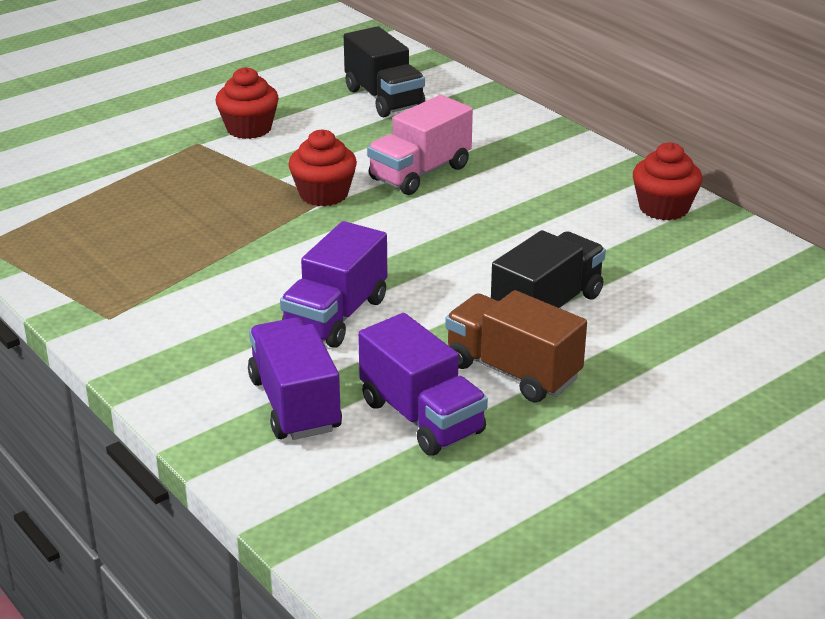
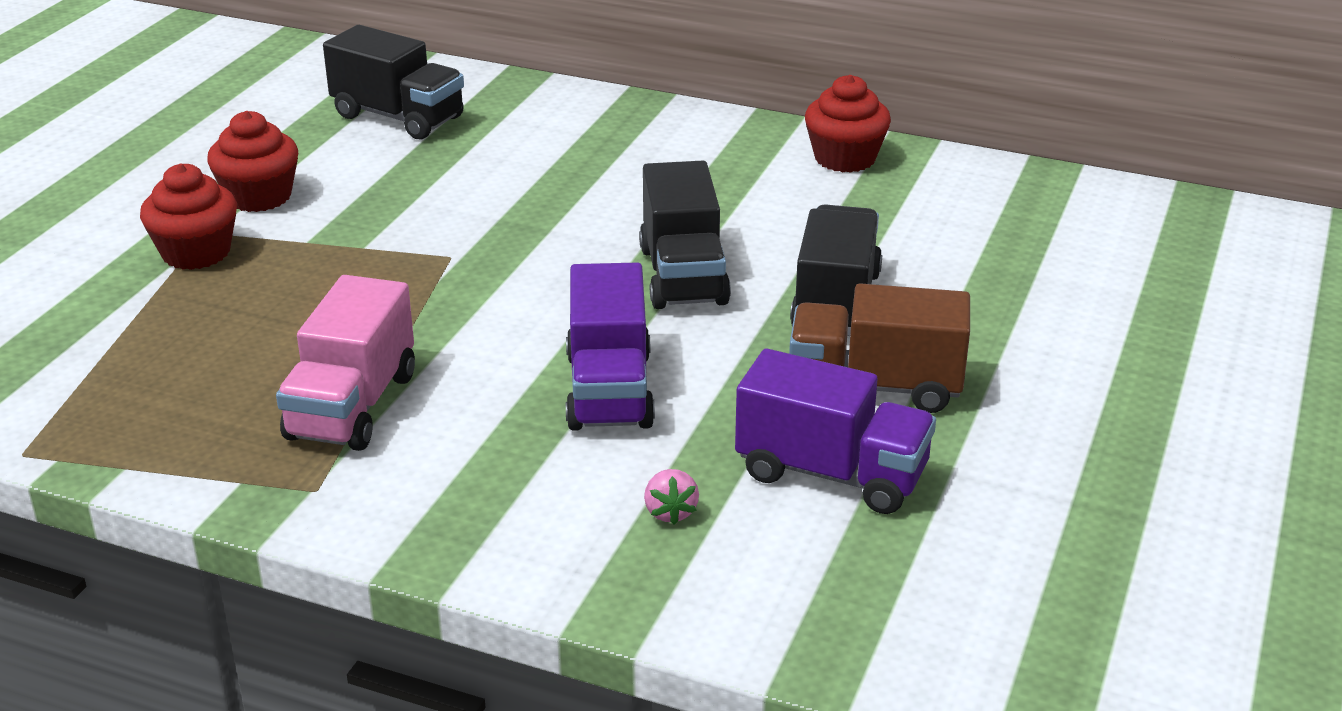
camera: 30 degrees left, 0 degrees up
purple truck [248,318,342,440] -> pink strawberry [644,469,699,525]
red cupcake [289,129,357,207] -> red cupcake moved to [140,164,237,270]
pink truck [367,95,473,195] -> pink truck moved to [276,275,415,451]
none -> black truck [639,161,731,309]

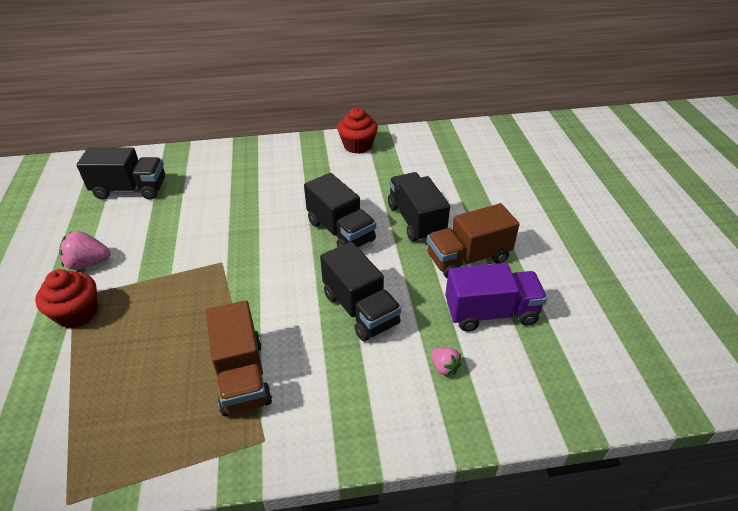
camera: 30 degrees left, 10 degrees up
red cupcake [207,111,298,212] -> pink strawberry [59,231,110,270]
pink truck [276,275,415,451] -> brown truck [206,300,272,416]
purple truck [566,262,655,431] -> black truck [320,242,401,342]

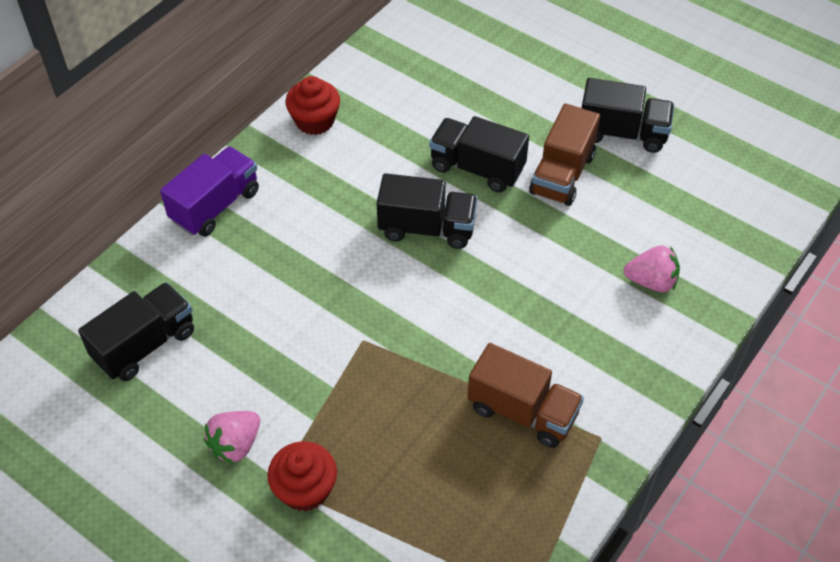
camera: 45 degrees left, 10 degrees up
black truck [320,242,401,342] -> black truck moved to [582,78,674,153]
pink strawberry [431,348,462,376] -> pink strawberry [624,245,680,292], size x1.64
purple truck [445,263,547,331] -> purple truck moved to [160,146,259,237]

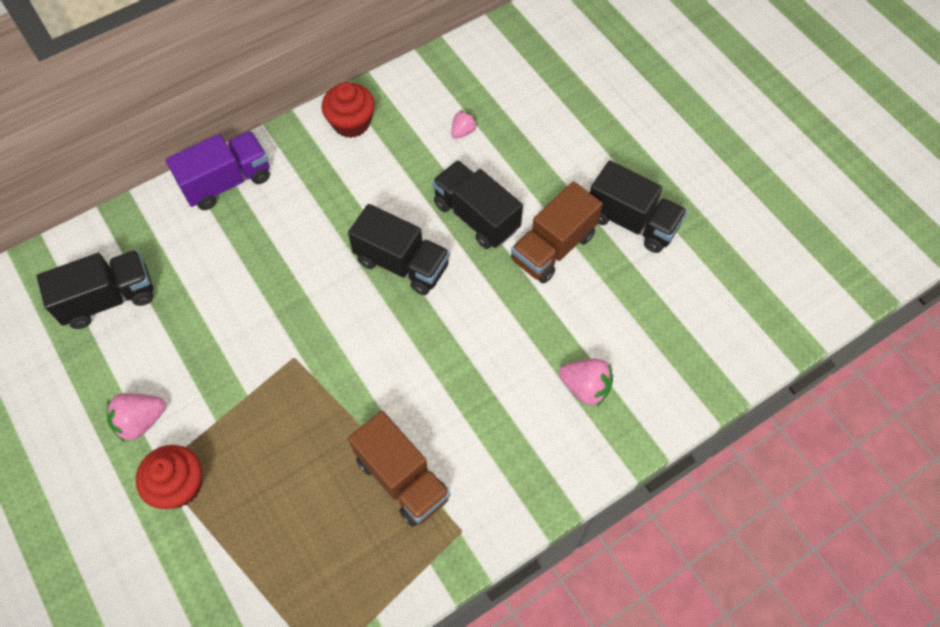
camera: 20 degrees right, 10 degrees up
none -> pink strawberry [451,110,477,139]

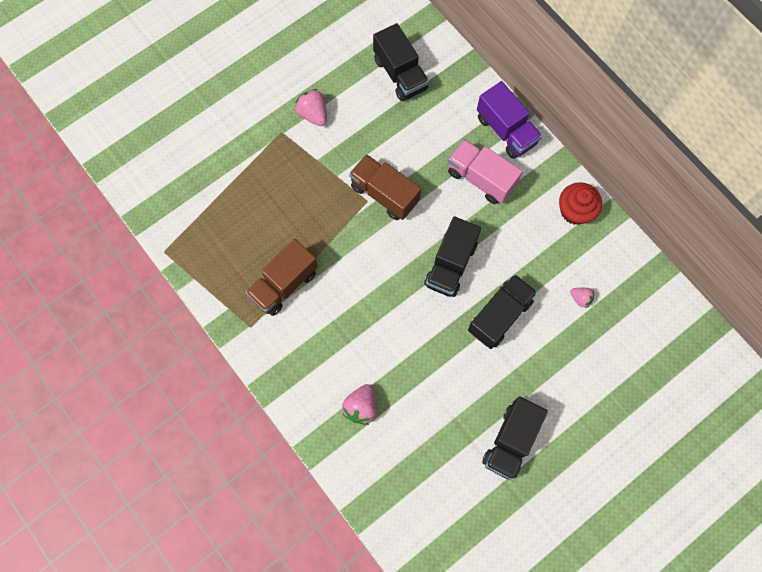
camera: 85 degrees right, 10 degrees up
red cupcake [136,445,202,509] -> none
brown truck [511,181,603,283] -> brown truck moved to [349,154,421,220]
none -> pink truck [448,139,522,204]

